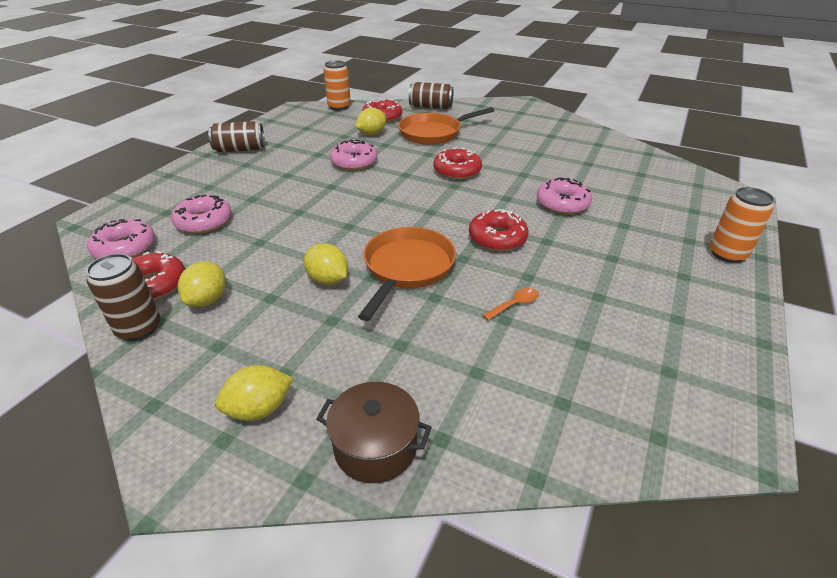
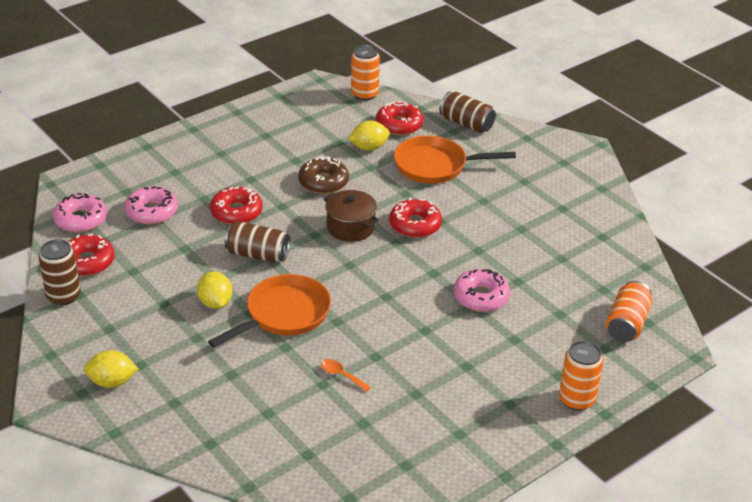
camera: 25 degrees right, 0 degrees up
yellow lemon [178,261,226,307] -> none
brown can [208,121,265,152] -> brown can moved to [225,221,290,263]
brown pot [316,382,432,483] -> brown pot moved to [324,190,379,242]
pink donut [330,140,377,170] -> brown donut [298,156,349,194]
red donut [469,209,529,251] -> red donut moved to [210,186,263,224]
orange spoon [483,288,539,320] -> orange spoon turned 135 degrees counterclockwise [321,359,371,392]
none -> orange can [606,281,653,342]

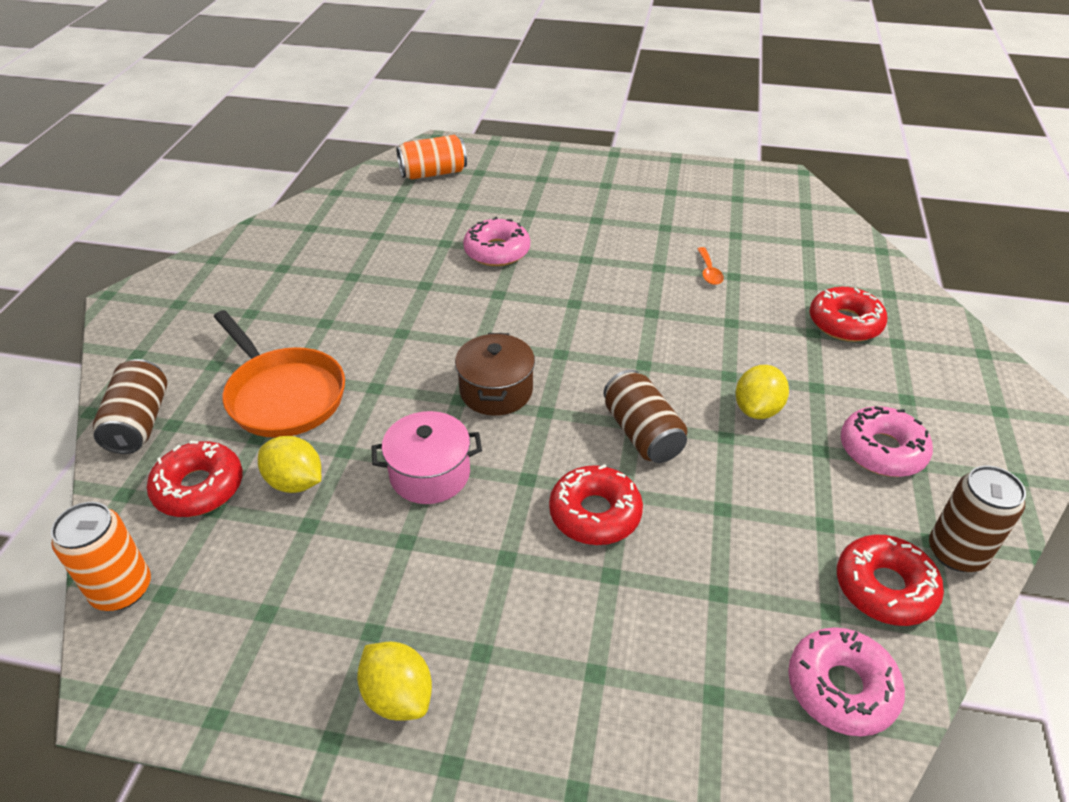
camera: 130 degrees left, 5 degrees up
yellow lemon [84,350,138,388] -> yellow lemon moved to [357,642,432,721]
pink donut [125,186,178,225] -> pink donut moved to [841,406,933,477]
orange pan [208,274,331,348] -> none
brown donut [298,156,349,194] -> pink pot [371,411,482,504]
red donut [389,198,442,238] -> red donut moved to [810,287,887,342]
orange can [559,341,603,411] -> none

